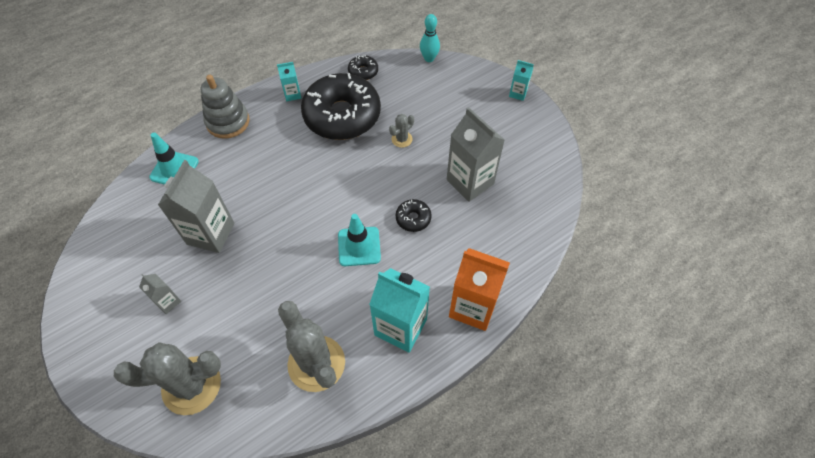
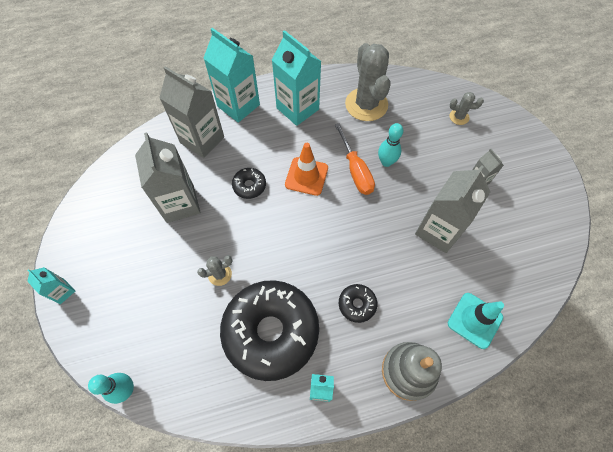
camera: 160 degrees left, 5 degrees up
grey cactus [114,342,221,415] -> grey cactus [449,92,484,125], size x0.46
turquoise traffic cone [338,214,381,266] -> orange traffic cone [285,143,328,196]
black donut [348,55,378,80] -> black donut moved to [339,284,377,323]
orange carton [449,248,510,331] -> turquoise carton [204,28,260,123]
none -> grey carton [159,66,224,158]
none -> orange screwdriver [335,123,375,195]
none -> turquoise bowling pin [378,123,403,167]

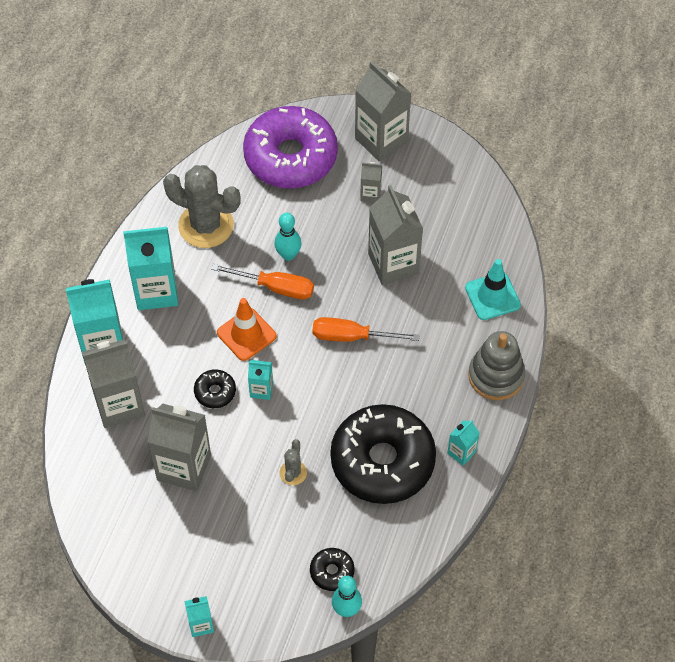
camera: 55 degrees left, 5 degrees down
black donut [339,284,377,323] -> black donut moved to [310,548,355,591]
grey cactus [449,92,484,125] -> purple donut [243,106,338,188]
none -> turquoise carton [248,360,273,400]
none -> orange screwdriver [313,317,419,342]
none -> grey carton [355,61,412,162]

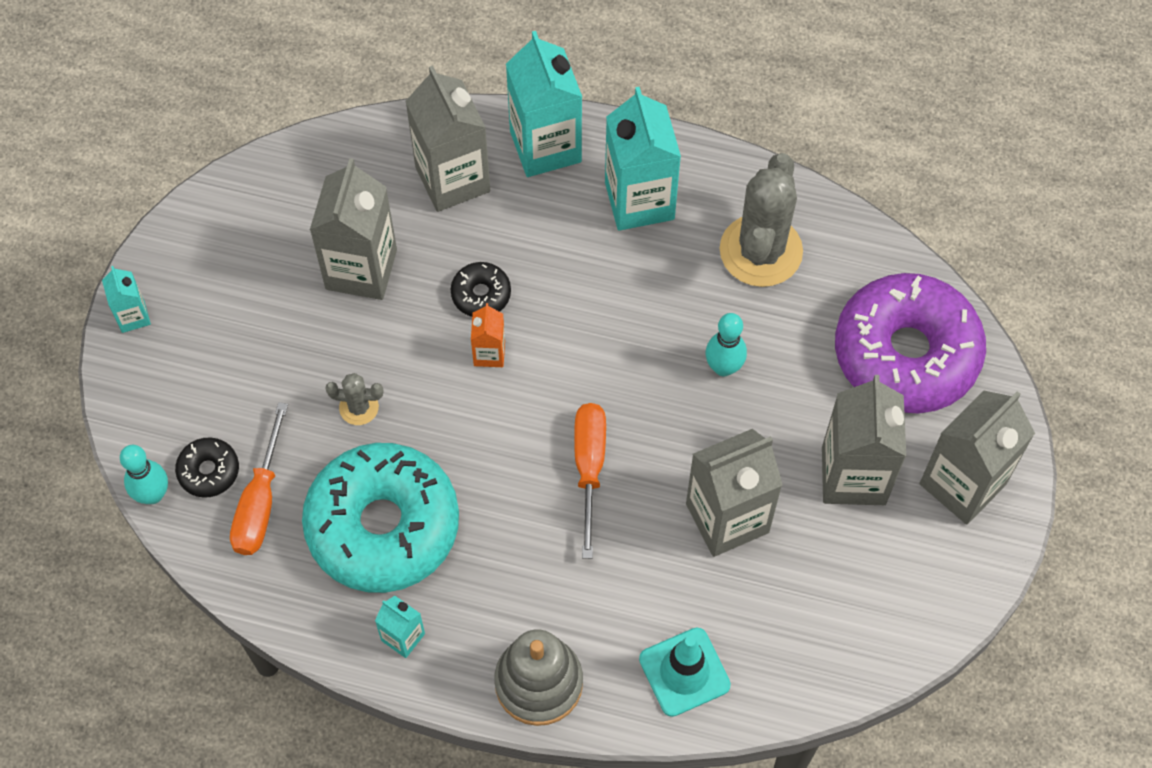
camera: 85 degrees right, 5 degrees up
orange screwdriver [211,264,314,299] -> orange screwdriver moved to [230,402,288,555]
orange traffic cone [217,298,277,361] -> none
turquoise carton [248,360,273,400] -> orange carton [471,303,505,367]
black donut [330,404,436,504] -> turquoise donut [302,443,459,593]
grey carton [360,162,382,203] -> grey carton [822,375,906,505], size x2.05

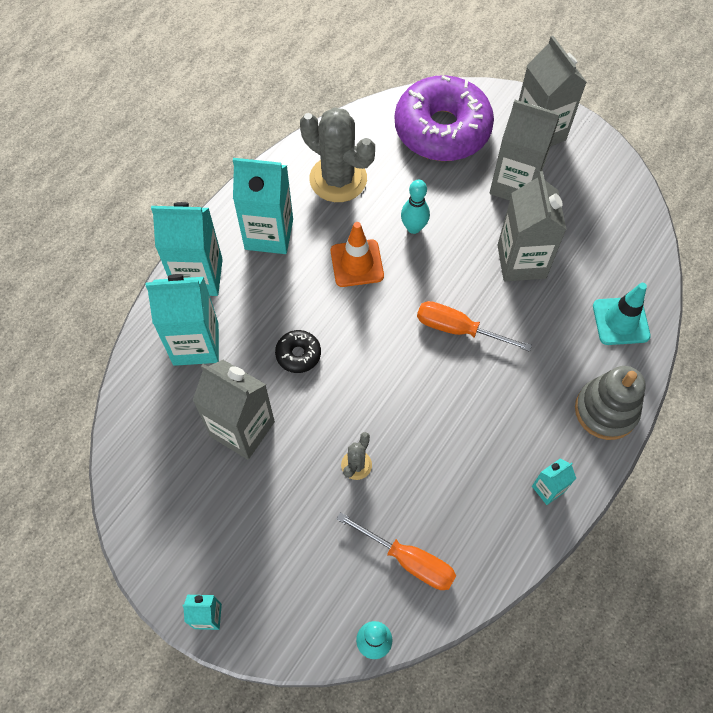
camera: 70 degrees left, 0 degrees up
black donut [175,438,239,498] -> none
turquoise donut [302,443,459,593] -> none
grey carton [405,65,490,212] -> turquoise carton [146,274,219,366]
orange carton [471,303,505,367] -> none
none -> orange traffic cone [331,222,384,287]

